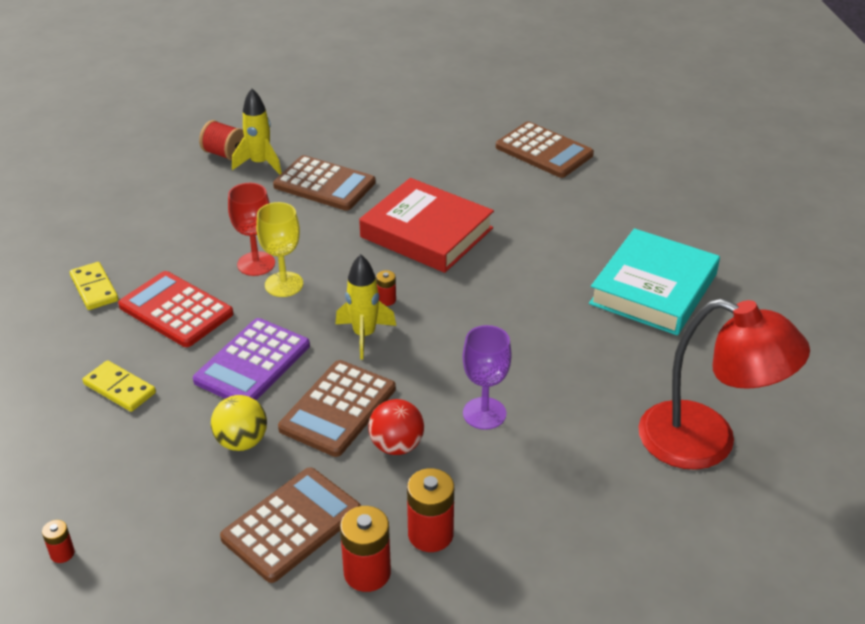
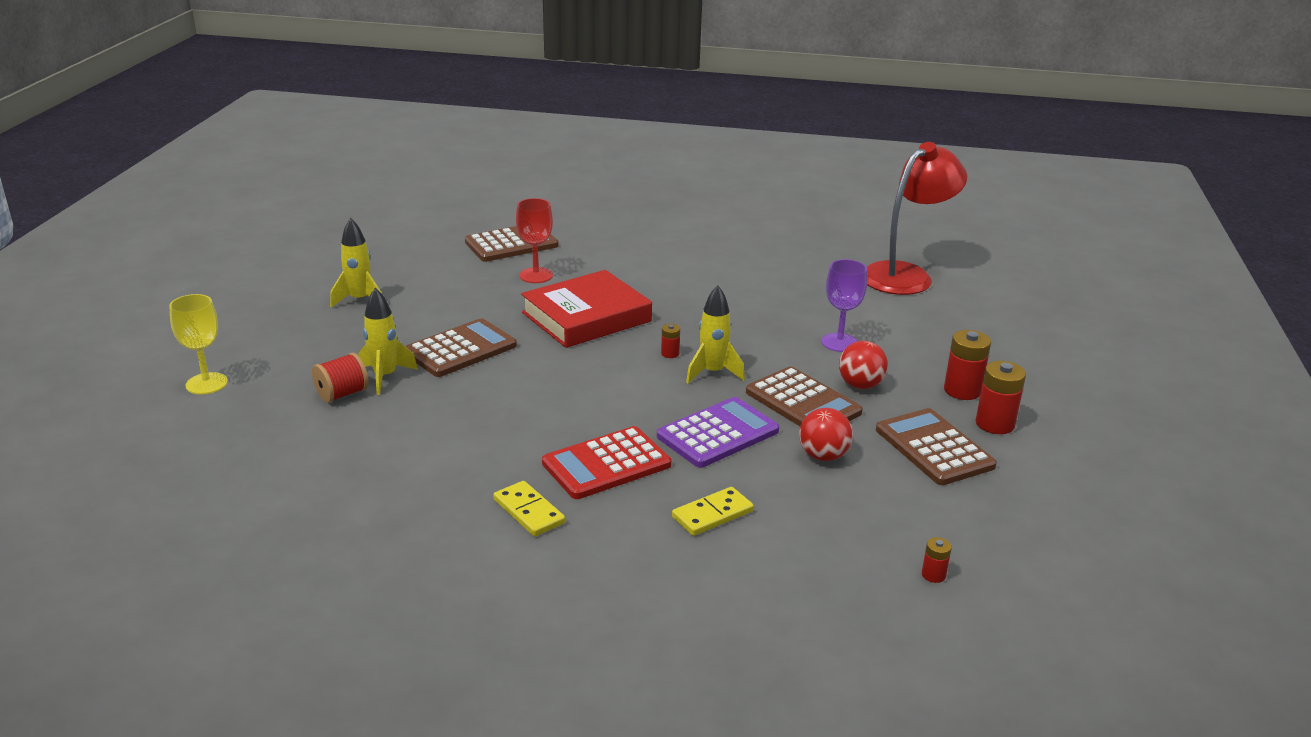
camera: 70 degrees left, 10 degrees down
yellow domino [70,262,118,310] -> yellow domino turned 60 degrees clockwise [494,481,565,536]
purple calculator [193,318,310,400] -> purple calculator turned 90 degrees counterclockwise [657,397,779,468]
yellow ball [211,395,267,451] -> red ball [799,408,853,461]
red goblet [228,183,275,276] -> red goblet moved to [516,198,553,283]
yellow goblet [256,202,303,297] -> yellow goblet moved to [169,294,228,395]
turquoise book [589,228,720,335] -> none
none -> yellow rocket [330,218,381,308]

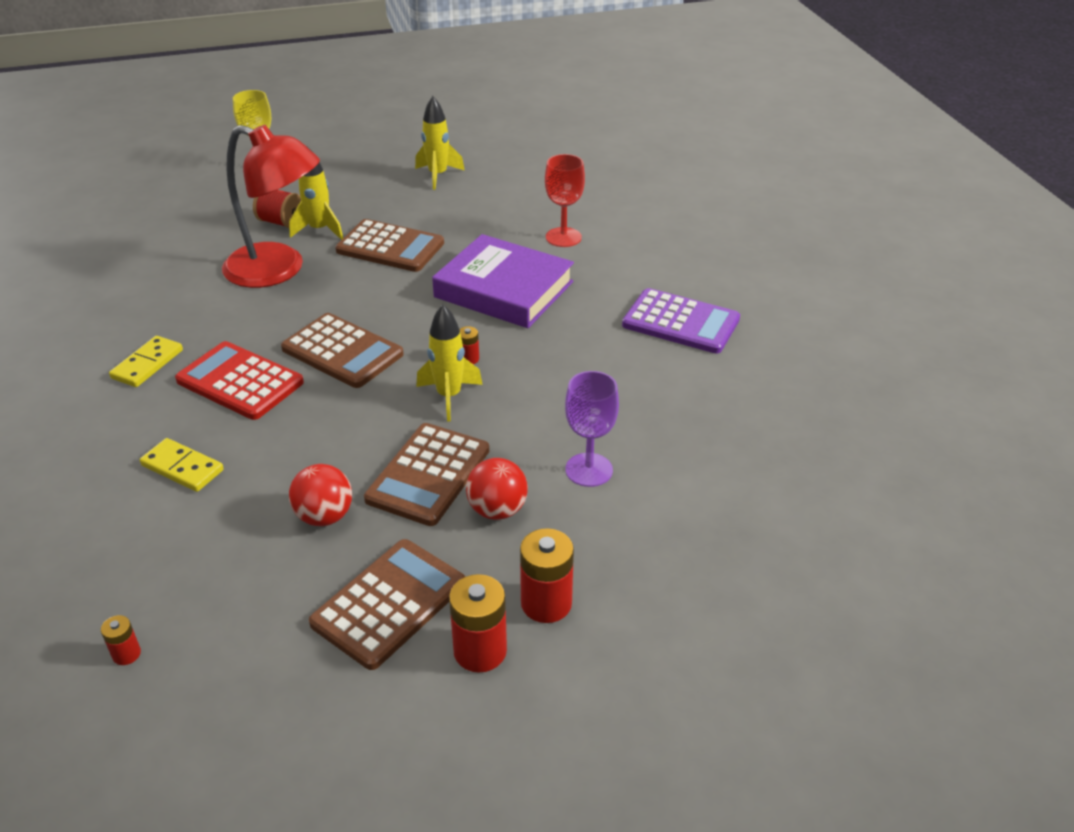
camera: 65 degrees right, 10 degrees up
brown calculator [465,226,559,262] -> brown calculator moved to [281,313,404,388]
red book [521,270,652,348] -> purple book [432,234,574,328]
purple calculator [657,397,779,468] -> purple calculator moved to [622,288,740,354]
red lamp [867,142,967,295] -> red lamp moved to [222,125,320,288]

